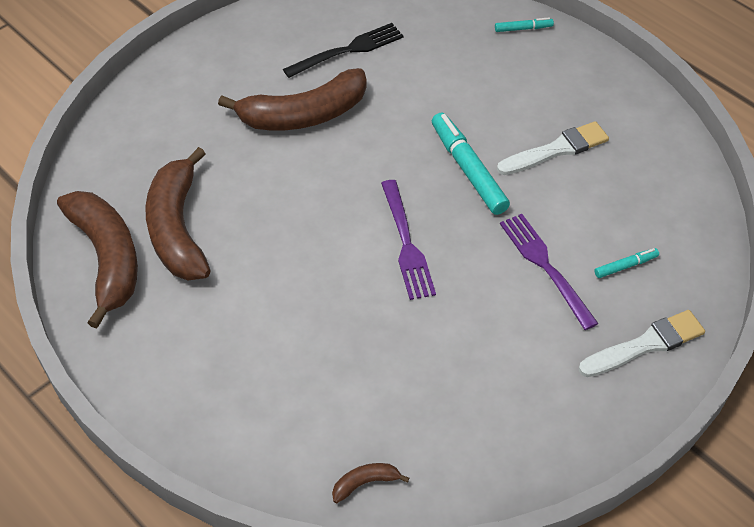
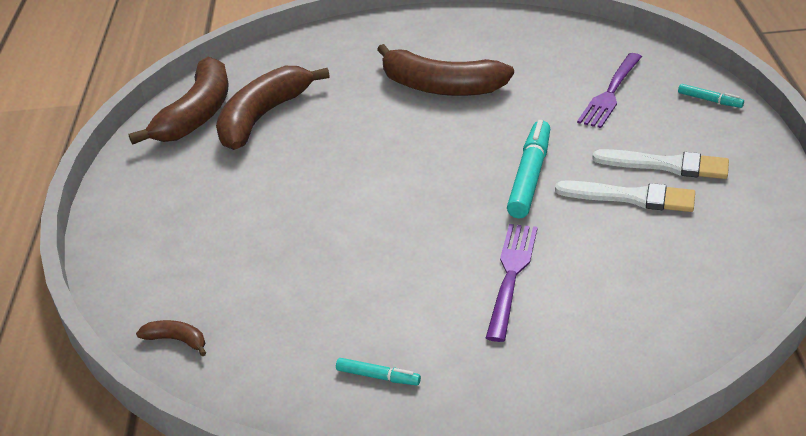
camera: 45 degrees right, 15 degrees down
black fork [283,23,404,78] -> none
purple fork [381,180,436,300] -> purple fork moved to [577,53,642,128]
white brush [578,310,705,377] -> white brush moved to [592,149,729,179]
turquoise marker [595,248,659,278] -> turquoise marker moved to [336,358,421,385]

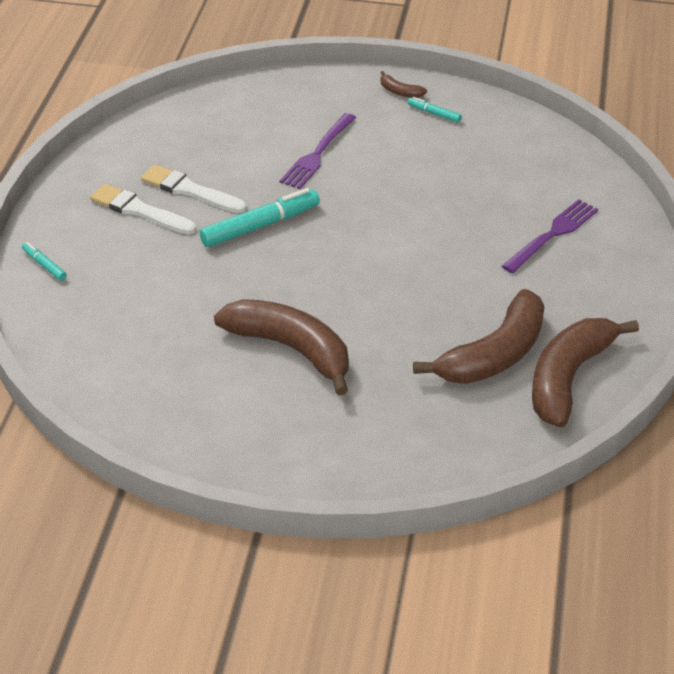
camera: 170 degrees left, 5 degrees up
brown banana [136,320,206,356] -> brown banana moved to [381,71,427,98]
turquoise marker [507,120,550,218] -> turquoise marker turned 150 degrees counterclockwise [199,188,320,247]
purple fork [577,53,642,128] -> purple fork moved to [502,199,598,273]

